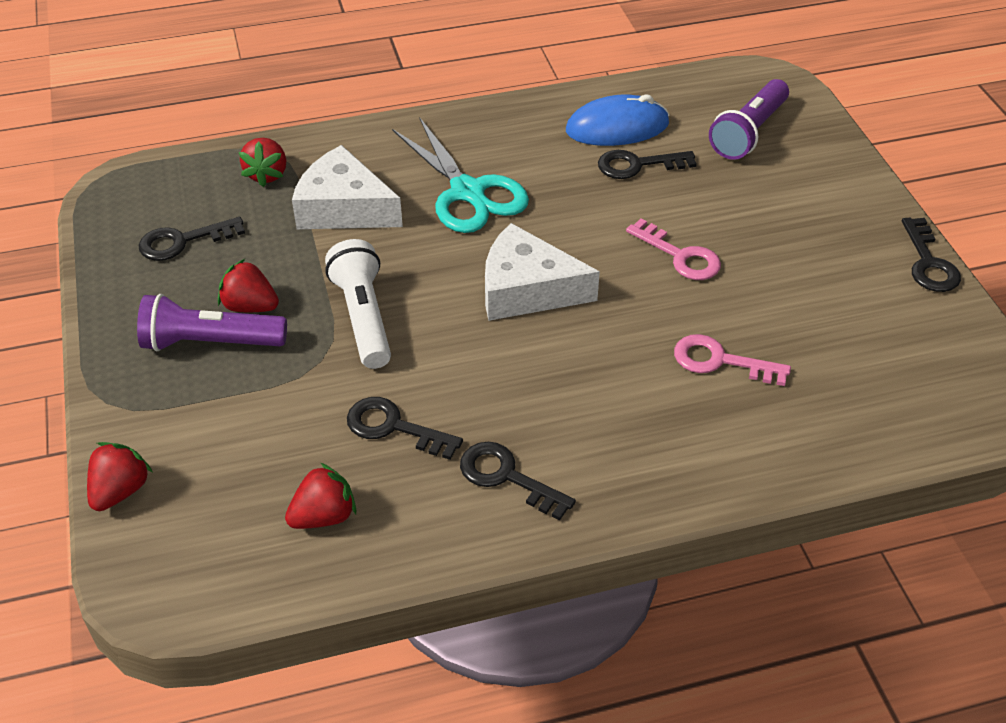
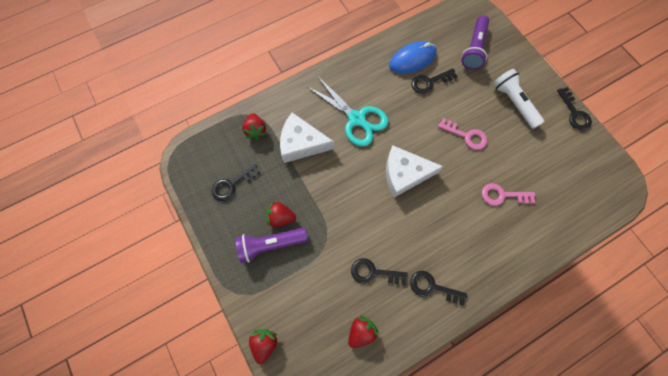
camera: 15 degrees left, 25 degrees up
white flashlight [325,239,391,369] -> white flashlight moved to [493,69,544,129]

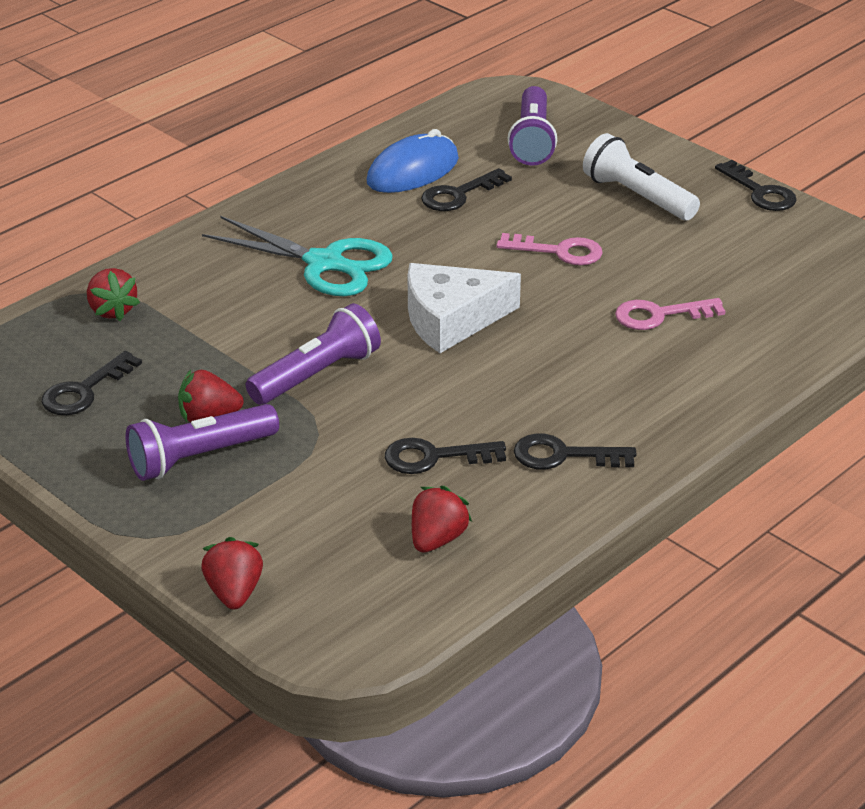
camera: 15 degrees left, 35 degrees down
white cheese [280,113,334,163] -> none
none -> purple flashlight [246,303,381,405]

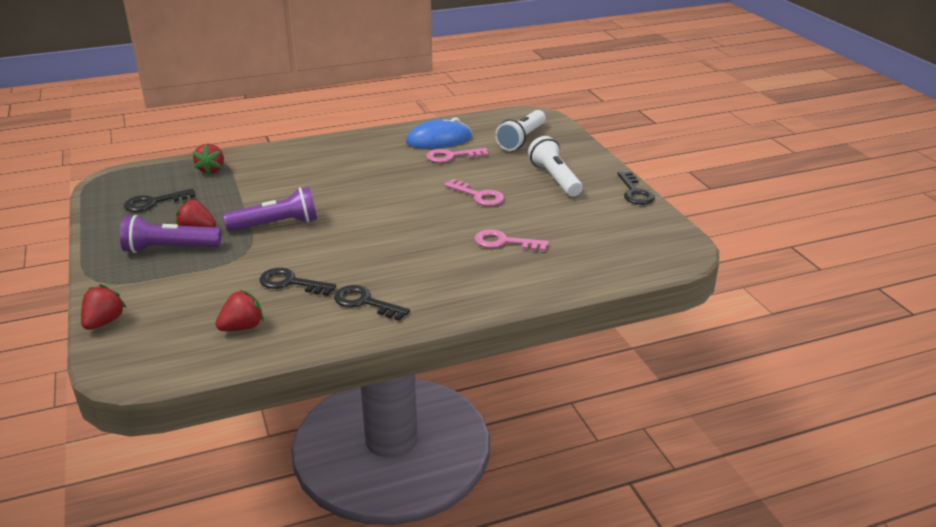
camera: 25 degrees right, 5 degrees down
turquoise scissors [202,216,393,296] -> none
white cheese [408,263,521,353] -> none
black key [421,168,512,211] -> pink key [426,148,489,163]
purple flashlight [508,86,557,166] -> white flashlight [495,110,546,151]

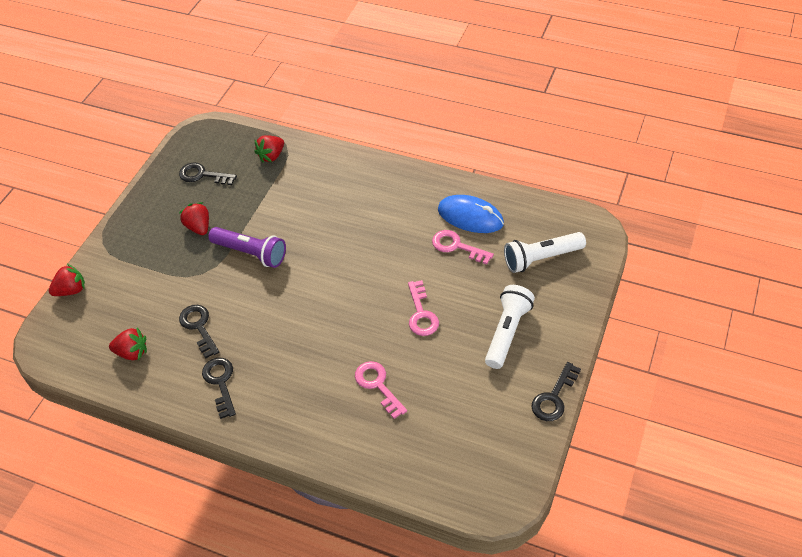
camera: 45 degrees right, 20 degrees up
purple flashlight [120,215,221,253] -> none

